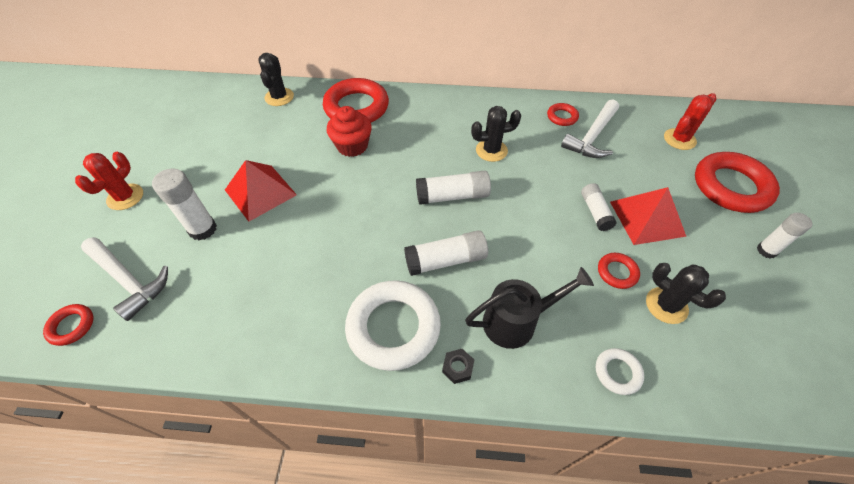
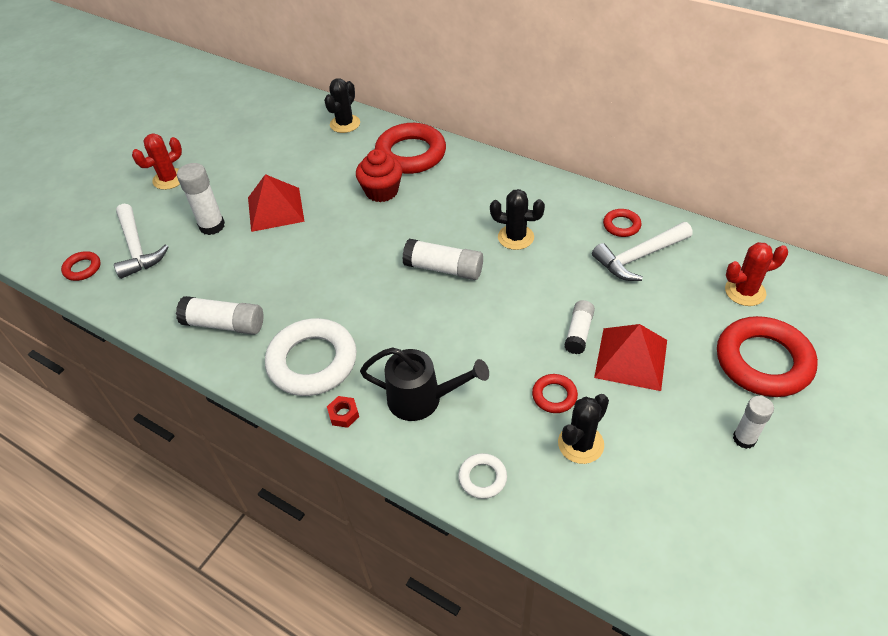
camera: 30 degrees right, 5 degrees down
white glue stick [404,230,488,276] -> white glue stick moved to [176,296,263,335]
black nut [442,349,474,384] -> red nut [327,396,359,428]
black cactus [646,263,726,324] -> black cactus turned 60 degrees clockwise [558,394,609,464]

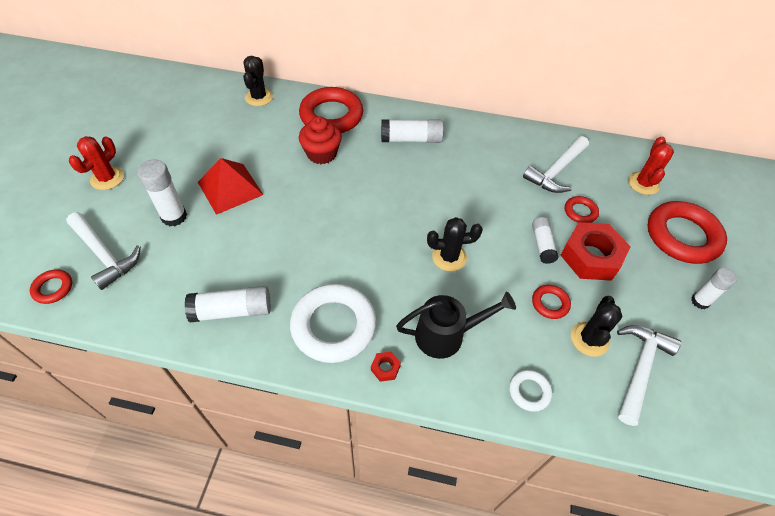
camera: 25 degrees left, 5 degrees up
white glue stick [402,239,483,280] -> white glue stick moved to [381,119,444,143]
black cactus [490,189,545,250] -> black cactus moved to [427,217,483,271]
red pyramid [594,324,667,391] -> red nut [561,222,631,281]
red ring [603,209,642,237] -> red ring moved to [565,196,599,223]
red cactus [725,242,788,306] -> red cactus turned 45 degrees counterclockwise [628,137,674,195]
none -> white hammer [617,325,681,426]

